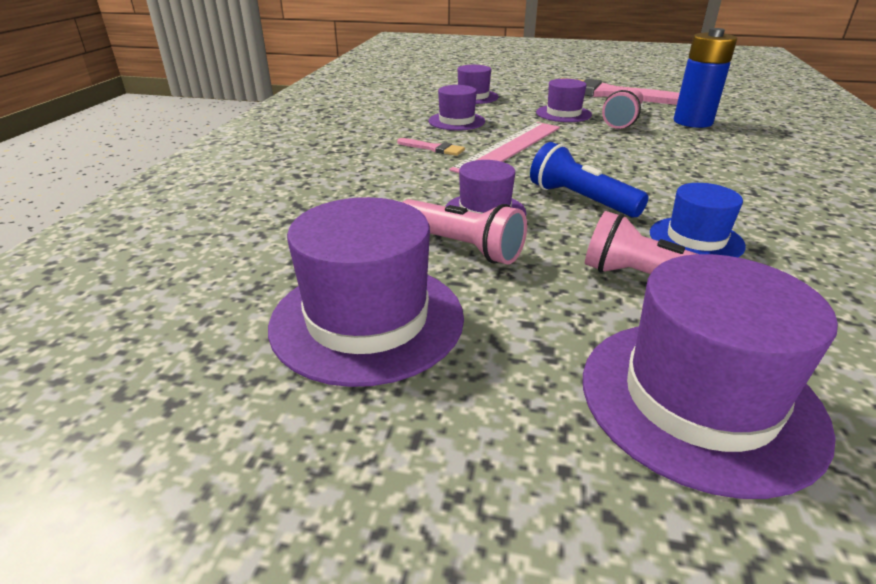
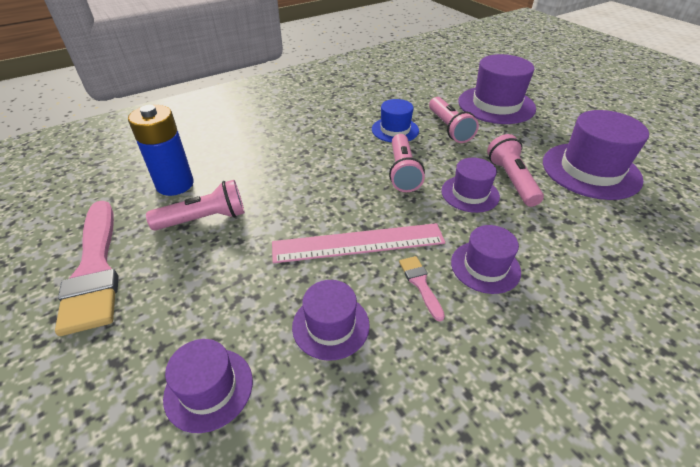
camera: 135 degrees left, 10 degrees up
blue flashlight [530,142,649,217] -> pink flashlight [389,134,425,192]
purple hat [536,79,592,122] -> purple hat moved to [451,225,521,294]

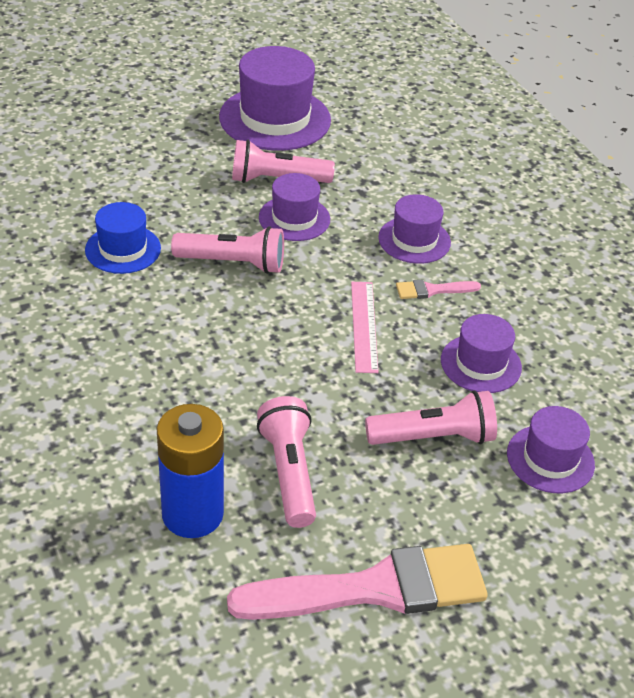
camera: 85 degrees left, 0 degrees up
pink ruler [272,223,445,263] -> pink ruler [351,282,379,373], size x0.63
pink flashlight [429,97,479,143] -> pink flashlight moved to [365,390,497,445]
purple hat [458,54,536,124] -> none

